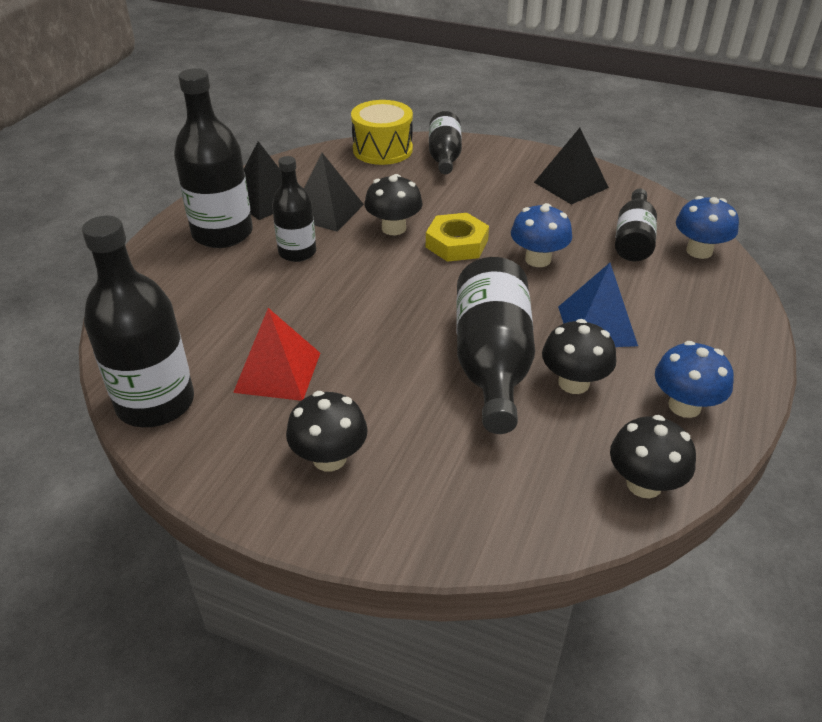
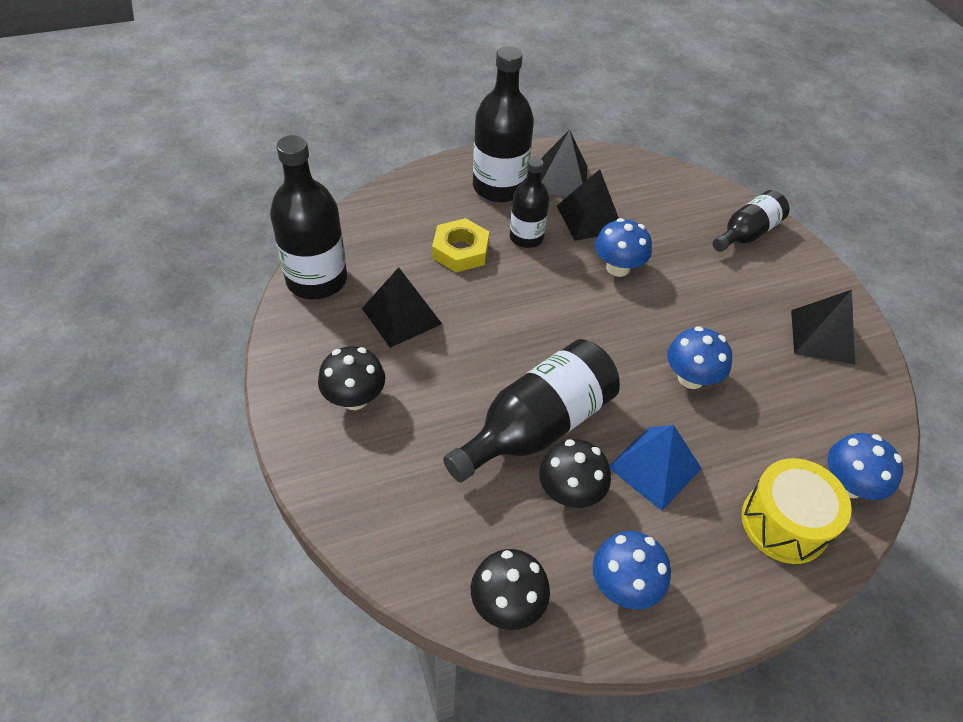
camera: 45 degrees right, 10 degrees up
red pyramid [233,308,320,401] -> black pyramid [362,267,442,348]
yellow drum [351,100,413,165] -> yellow drum moved to [741,458,852,564]
black mushroom [365,174,423,235] -> blue mushroom [595,218,652,277]
yellow nut [426,213,489,262] -> yellow nut moved to [432,218,489,272]
black bottle [615,189,657,261] -> none

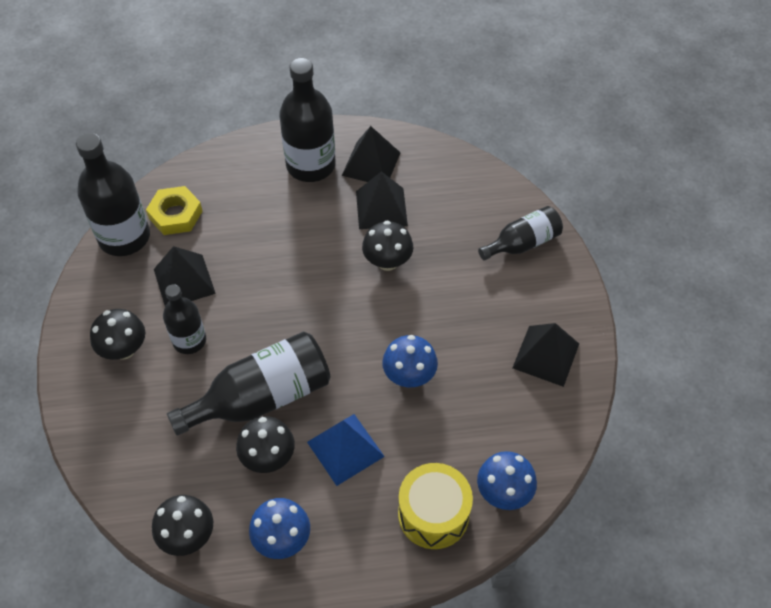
camera: 15 degrees right, 5 degrees up
yellow nut [432,218,489,272] -> yellow nut moved to [146,186,202,235]
black bottle [510,157,549,248] -> black bottle moved to [163,284,206,354]
blue mushroom [595,218,652,277] -> black mushroom [362,221,413,271]

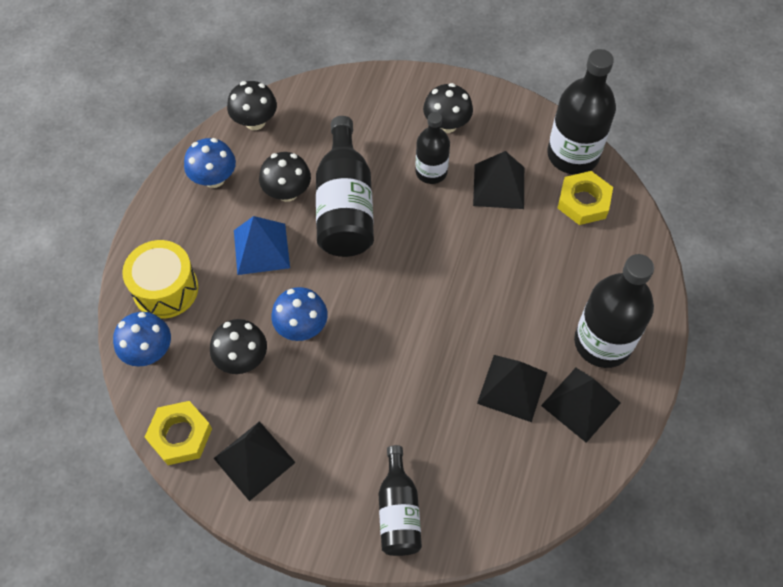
camera: 115 degrees right, 5 degrees up
black mushroom [362,221,413,271] -> black mushroom moved to [210,319,267,374]
none -> yellow nut [145,401,212,465]

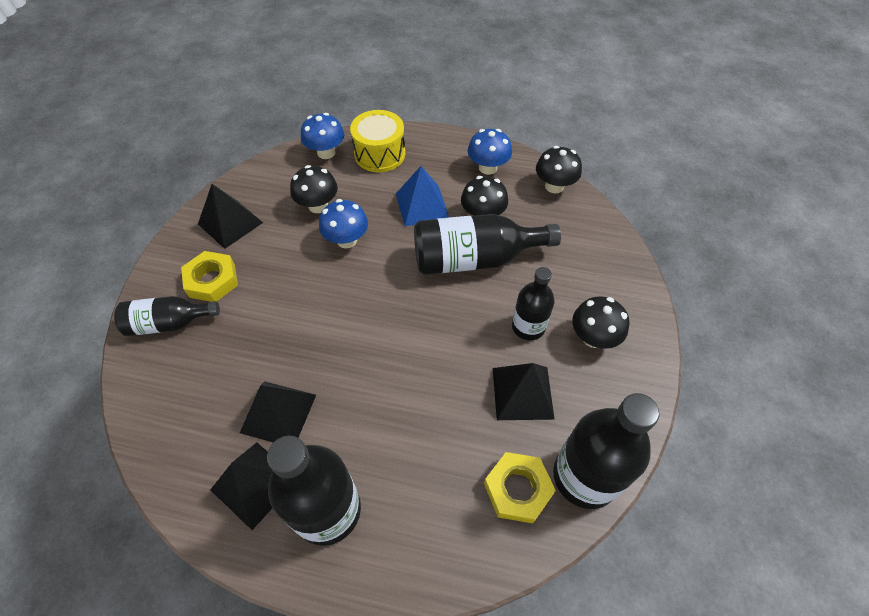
camera: 85 degrees right, 5 degrees down
yellow nut [145,401,212,465] -> yellow nut moved to [181,251,238,302]

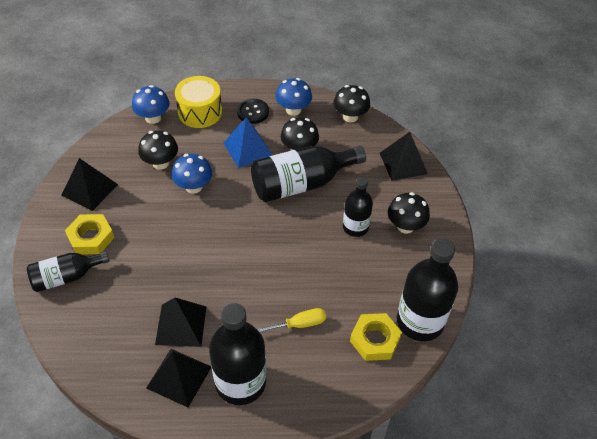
camera: 15 degrees left, 5 degrees down
black pyramid [493,363,555,420] -> black pyramid moved to [380,132,428,181]
none -> black button [237,99,269,124]
none -> yellow screwdriver [257,308,326,333]

